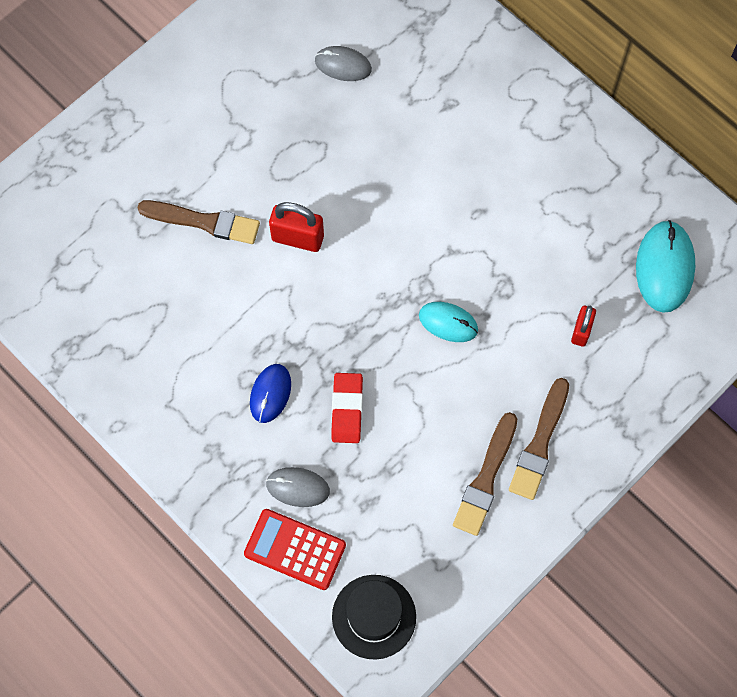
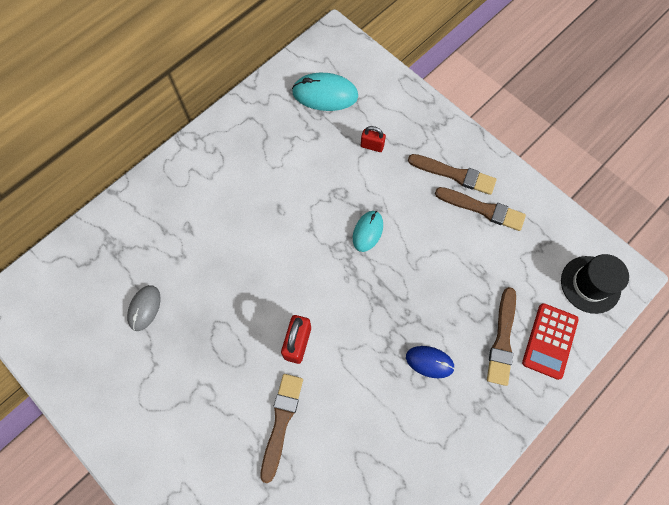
camera: 90 degrees left, 0 degrees up
grey mouse [266,467,330,507] -> brown brush [487,287,516,386]
red eraser [331,373,363,443] -> none

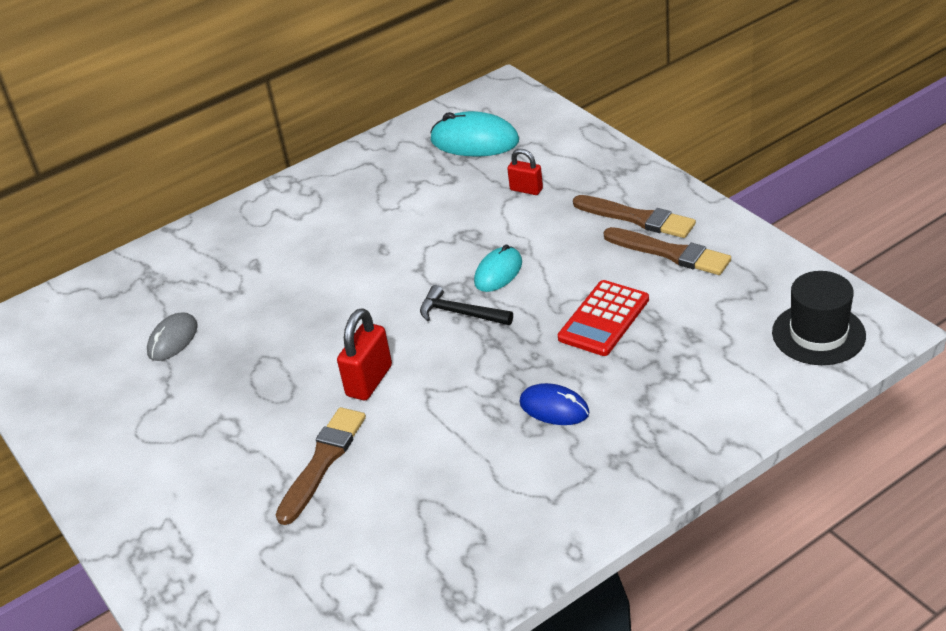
camera: 15 degrees right, 30 degrees down
brown brush [487,287,516,386] -> none
red calculator [522,303,579,380] -> red calculator moved to [558,280,649,356]
none -> black hammer [420,285,513,325]

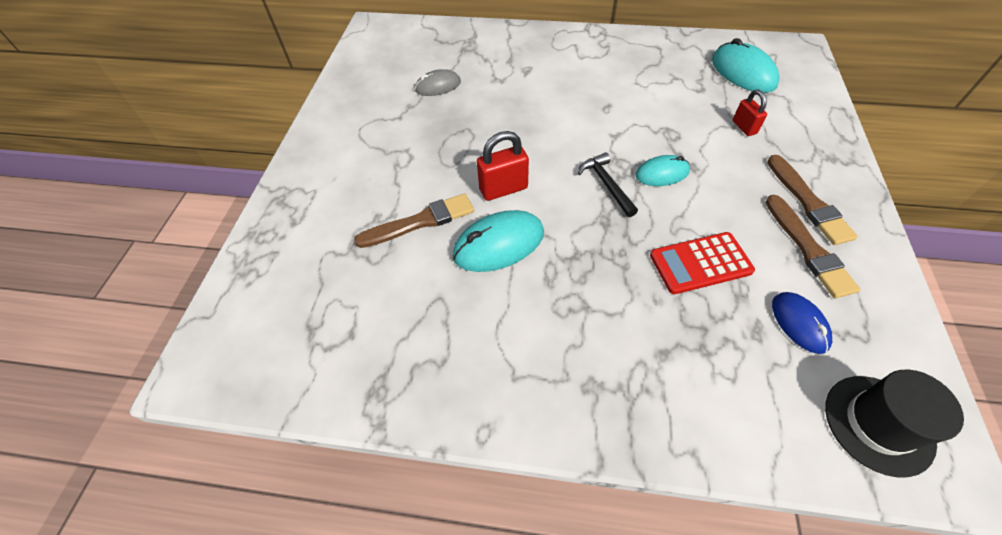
camera: 40 degrees right, 15 degrees up
blue mouse [519,383,590,425] -> blue mouse moved to [772,292,832,354]
none -> turquoise mouse [453,210,544,272]

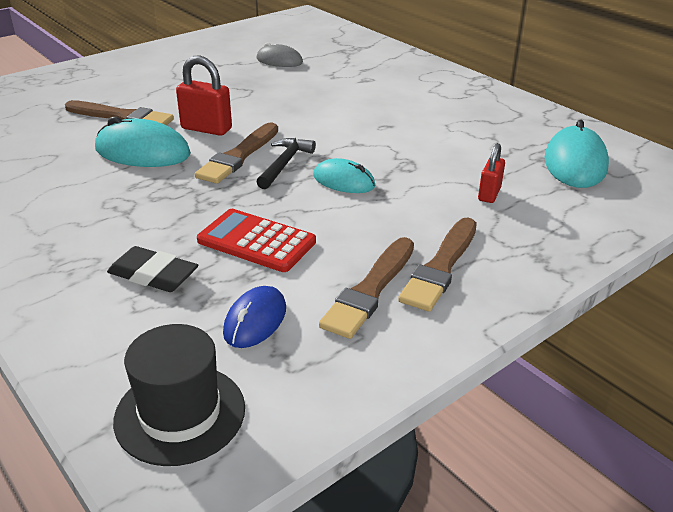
camera: 40 degrees right, 20 degrees down
none -> black eraser [107,246,198,292]
none -> brown brush [195,122,278,184]

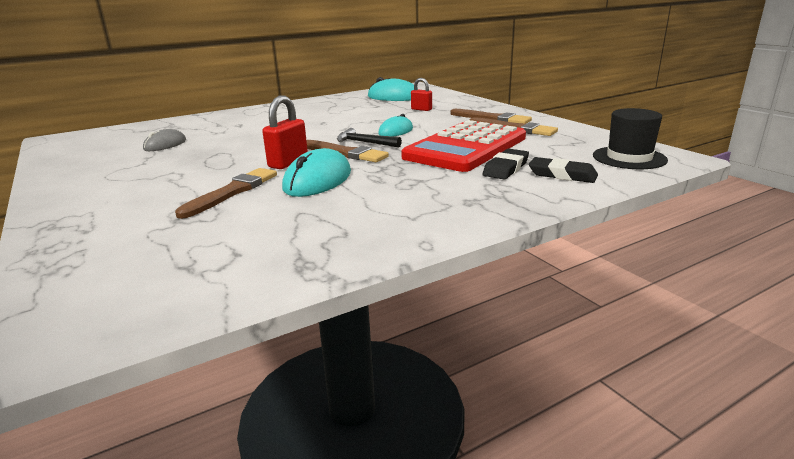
camera: 80 degrees left, 10 degrees down
red calculator [197,209,316,272] -> red calculator [401,120,526,172], size x1.82
blue mouse [223,286,286,348] -> none
none -> black eraser [529,157,598,183]

